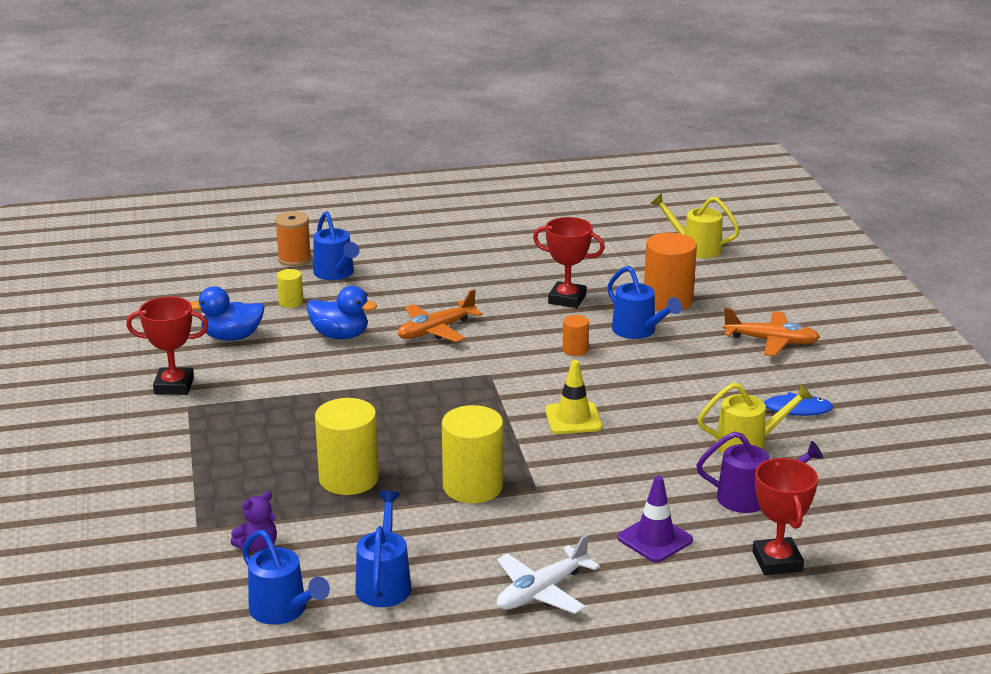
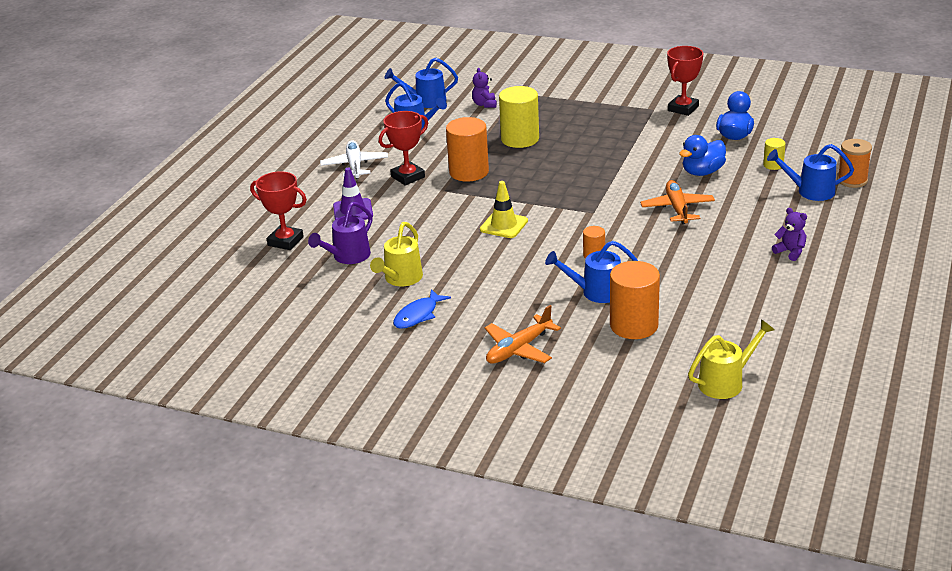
camera: 125 degrees right, 5 degrees up
yellow cylinder [442,405,503,503] -> orange cylinder [446,117,489,182]
red trophy [533,217,605,308] -> red trophy moved to [379,111,428,186]
none -> purple teddy bear [772,208,807,261]

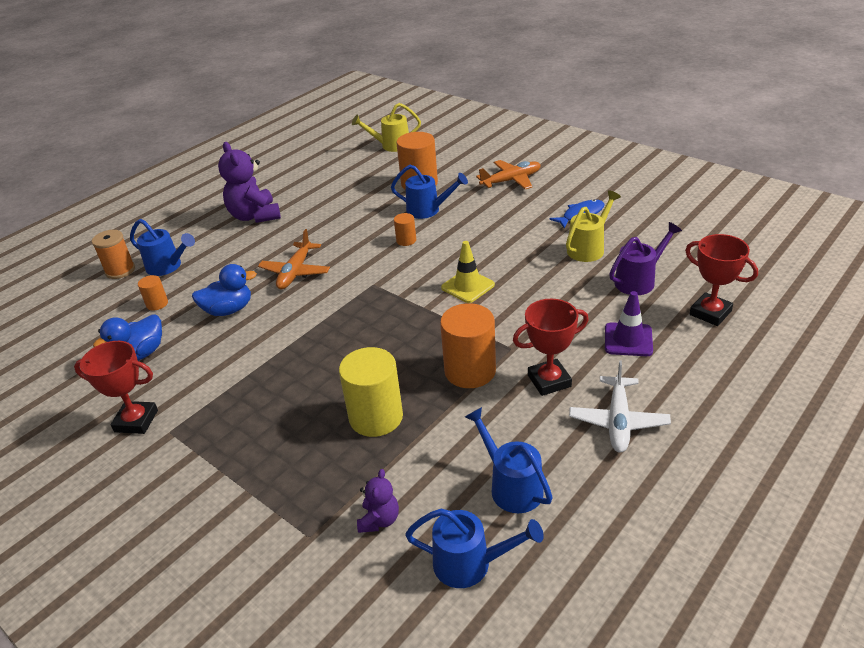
camera: 160 degrees left, 5 degrees up
red trophy [667,46,703,116] -> red trophy turned 45 degrees clockwise [74,341,158,434]
yellow cylinder [763,138,786,170] -> orange cylinder [138,275,168,310]
purple teddy bear [772,208,807,261] -> purple teddy bear [218,142,281,223], size x1.97

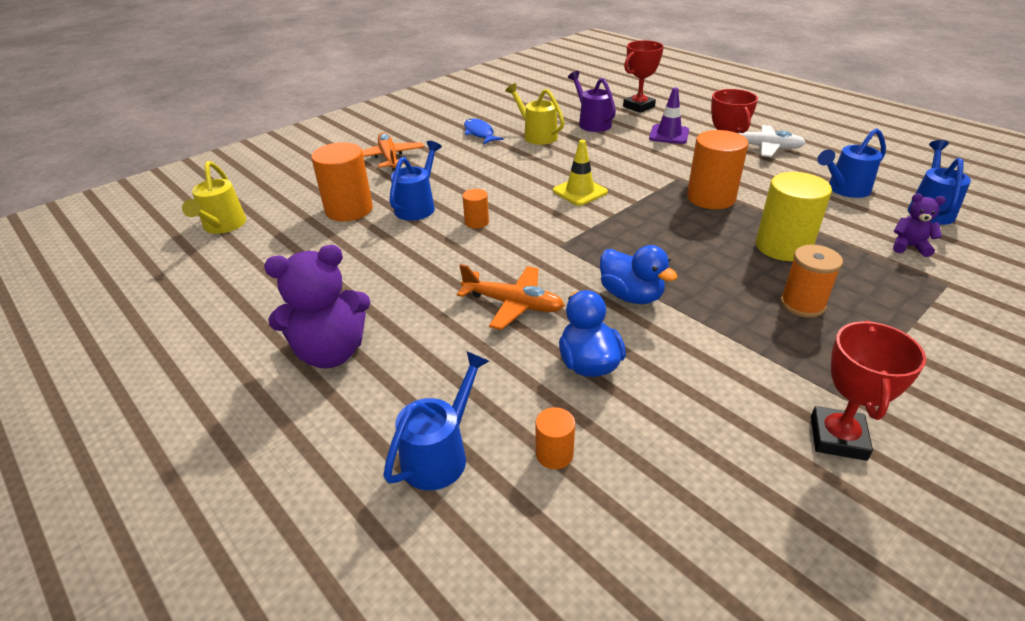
camera: 85 degrees left, 0 degrees up
orange spool [92,230,135,279] -> orange spool moved to [780,245,843,318]
blue duck [93,315,162,361] -> blue duck moved to [600,245,678,304]

